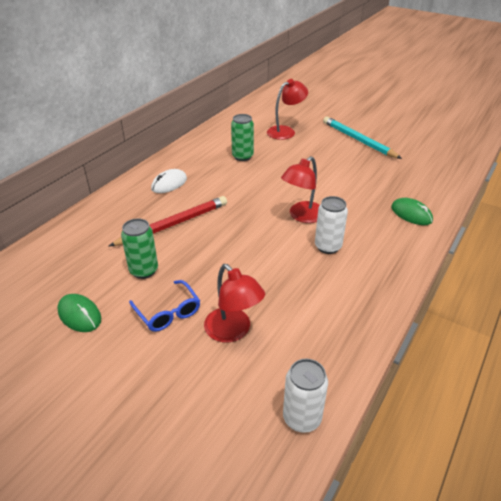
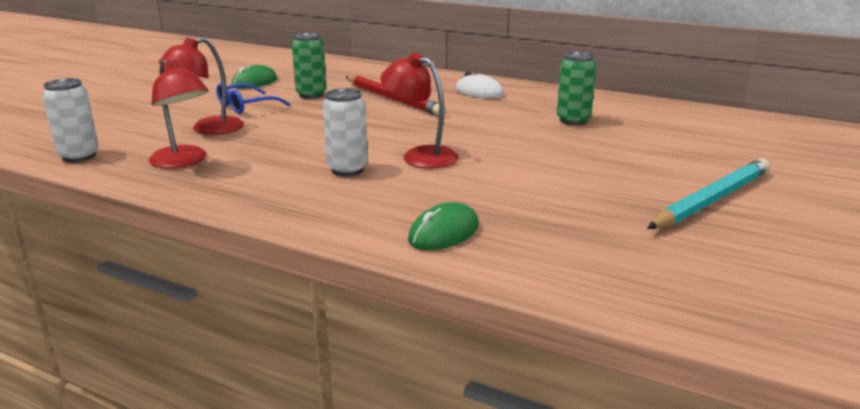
camera: 85 degrees right, 15 degrees down
red lamp [267,79,308,140] -> red lamp moved to [149,59,208,168]

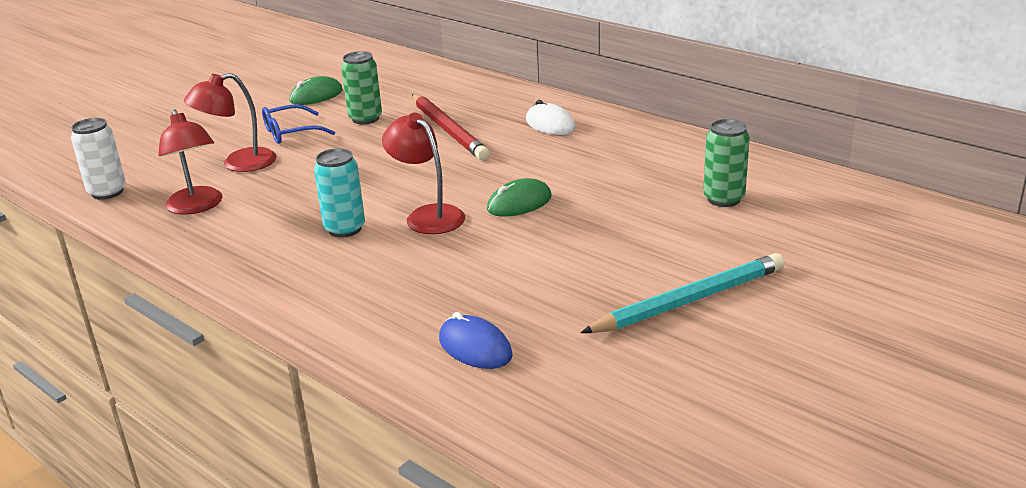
camera: 15 degrees right, 5 degrees up
white can [323,88,368,176] -> turquoise can [314,148,365,237]
green mouse [408,202,479,250] -> green mouse moved to [487,178,552,217]
green can [557,52,597,125] -> green can moved to [703,119,750,207]
none -> blue mouse [439,312,513,369]

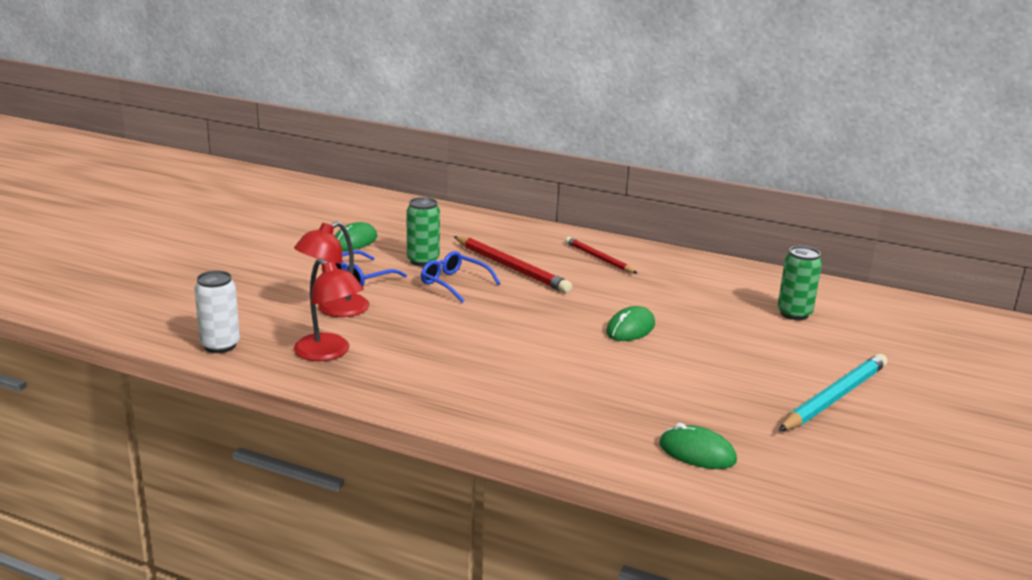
camera: 20 degrees left, 5 degrees down
turquoise can [314,148,365,237] -> none
red lamp [382,113,465,234] -> none
blue mouse [439,312,513,369] -> green mouse [659,423,737,469]
white mouse [526,100,576,135] -> red pencil [565,237,638,274]
none -> blue glasses [421,251,501,303]

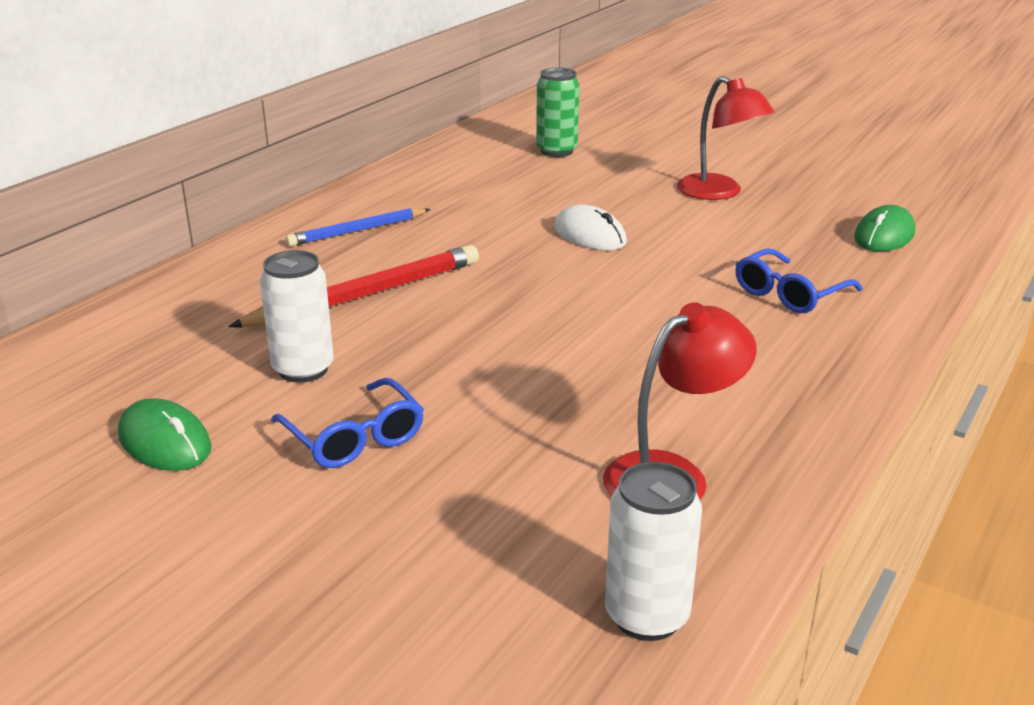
camera: 80 degrees left, 5 degrees up
red lamp [294,221,369,317] -> red lamp moved to [677,76,775,200]
green can [407,197,440,266] -> white can [260,250,334,383]
blue glasses [421,251,501,303] -> blue glasses moved to [735,248,863,313]
red pencil [565,237,638,274] -> blue pencil [286,208,430,246]
green mouse [606,306,655,341] -> white mouse [554,204,627,250]
turquoise pencil [779,353,887,431] -> none

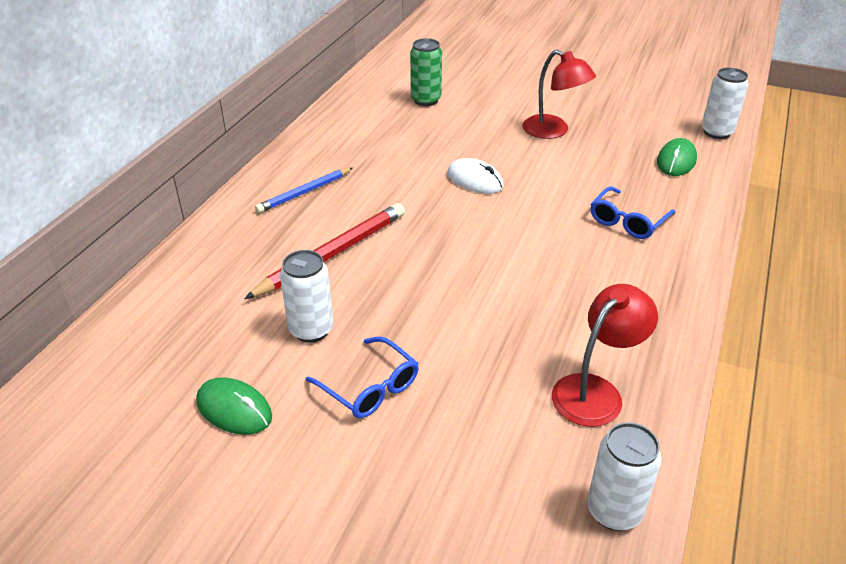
camera: 10 degrees left, 10 degrees up
none -> white can [702,68,748,139]

